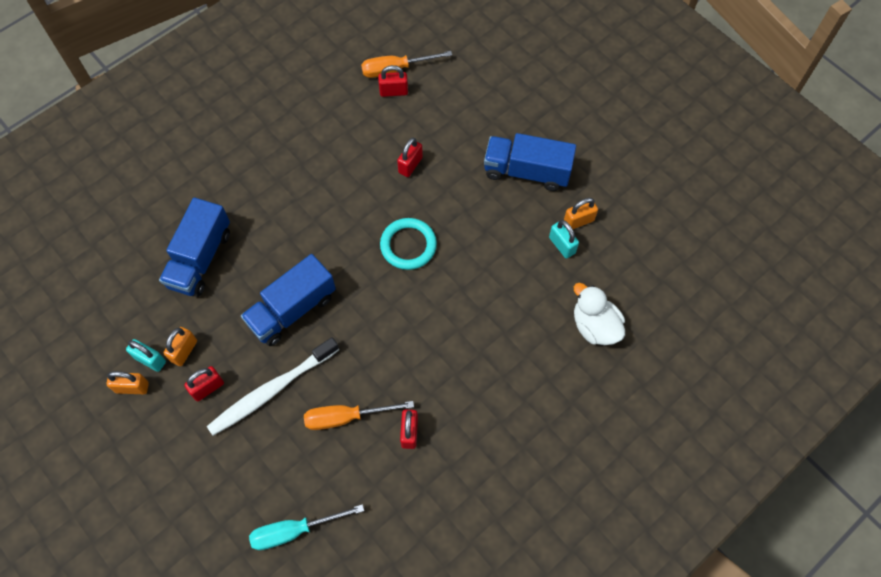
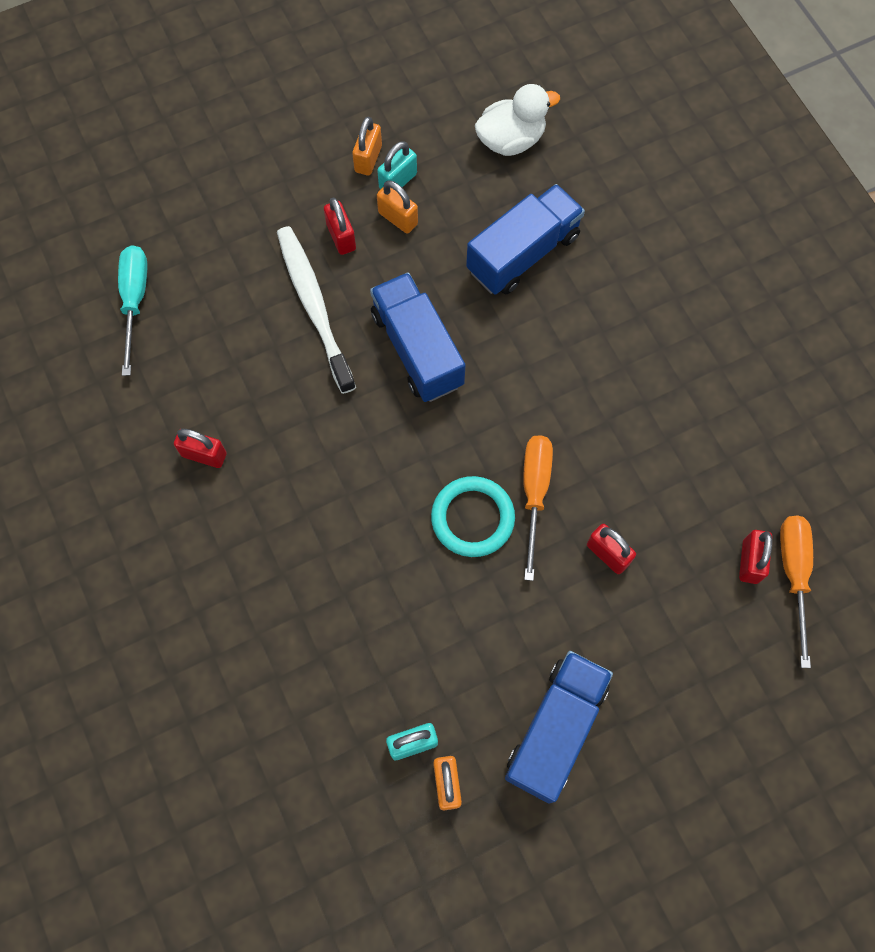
camera: 105 degrees right, 5 degrees up
blue truck [159,198,230,297] -> blue truck turned 105 degrees clockwise [466,184,585,295]
orange screwdriver [304,401,414,430] -> orange screwdriver moved to [523,435,553,581]
white duck [574,283,625,345] -> white duck moved to [475,84,560,156]

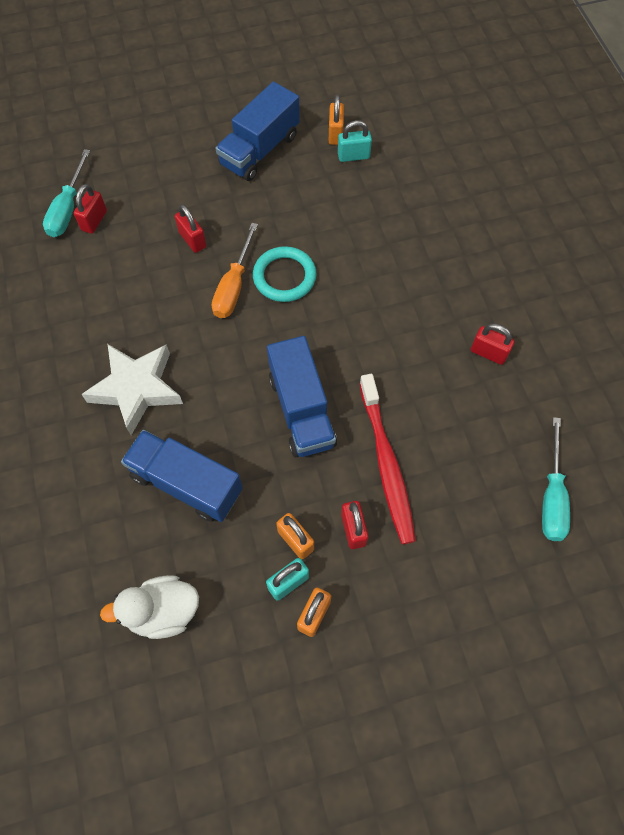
camera: 170 degrees left, 5 degrees down
white toothbrush [277,226,356,394] -> red toothbrush [359,374,416,544]
blue truck [466,184,585,295] -> blue truck turned 60 degrees clockwise [121,430,243,522]
orange screwdriver [780,516,813,668] -> turquoise screwdriver [43,149,90,237]
none -> white star [81,344,183,435]

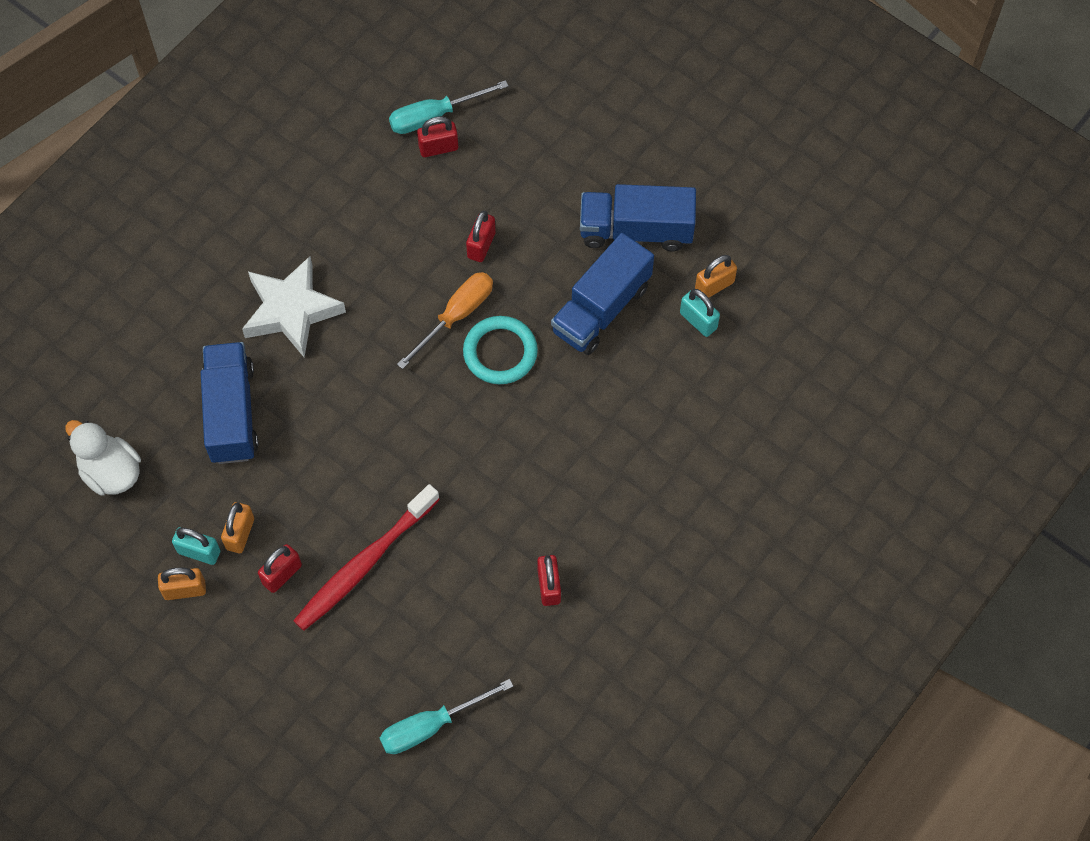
camera: 55 degrees right, 0 degrees up
orange screwdriver [212,223,258,318] -> orange screwdriver turned 150 degrees clockwise [397,272,493,369]
blue truck [267,336,337,457] -> blue truck moved to [551,233,654,355]

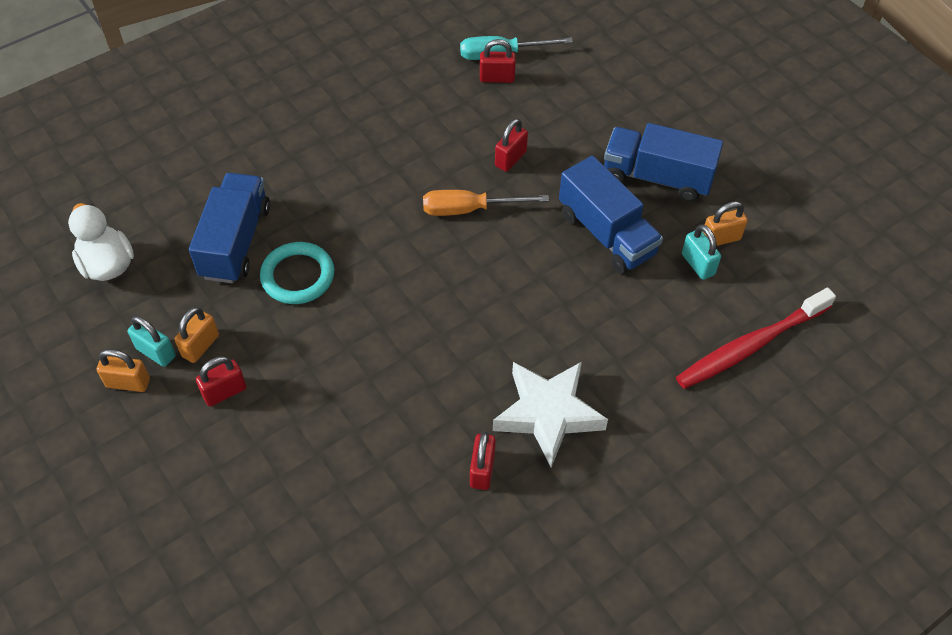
camera: 15 degrees right, 10 degrees down
white star [242,256,346,357] -> white star moved to [493,362,608,467]
red toothbrush [293,484,440,631] -> red toothbrush moved to [676,288,836,389]
turquoise screwdriver [380,679,513,754] -> none
orange screwdriver [397,272,493,369] -> orange screwdriver turned 150 degrees counterclockwise [423,190,549,216]
turquoise ring [463,316,538,384] -> turquoise ring moved to [260,242,334,304]
blue truck [551,233,654,355] -> blue truck turned 90 degrees counterclockwise [559,156,663,274]

